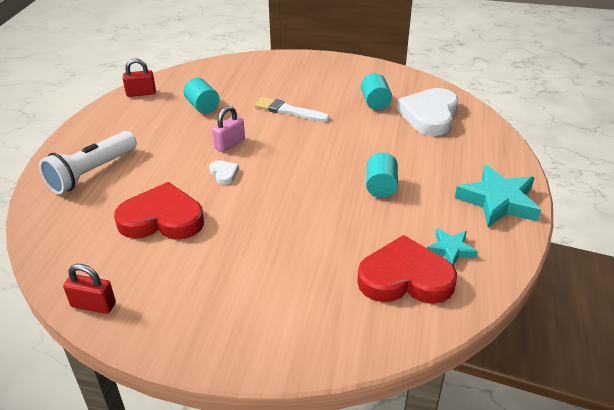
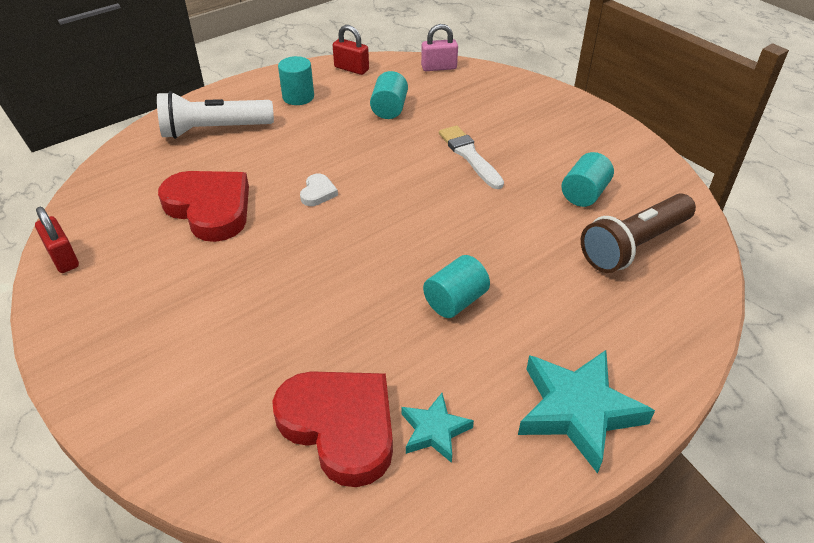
camera: 40 degrees right, 5 degrees up
pink padlock [212,106,245,152] -> pink padlock moved to [421,24,458,71]
white heart [397,88,458,136] -> brown flashlight [581,193,696,273]
none -> turquoise cylinder [278,56,314,105]

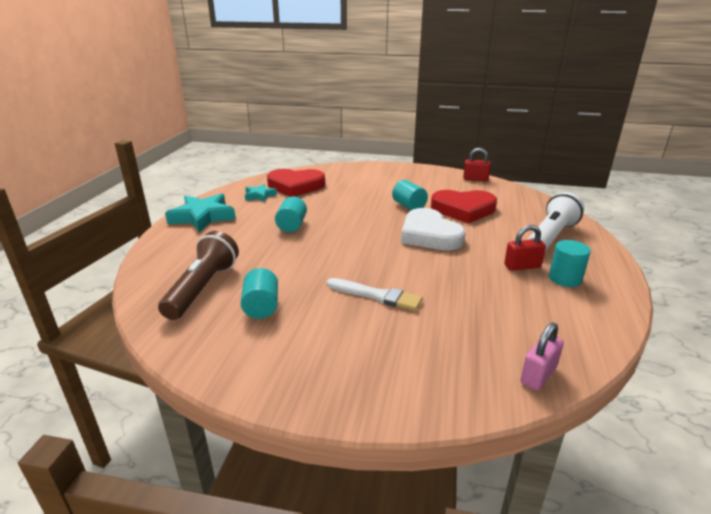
camera: 140 degrees right, 15 degrees down
white heart [300,174,338,206] -> white heart [401,208,466,250], size x2.32
red padlock [333,25,369,75] -> red padlock moved to [504,225,546,271]
turquoise cylinder [370,71,408,119] -> turquoise cylinder moved to [392,180,428,210]

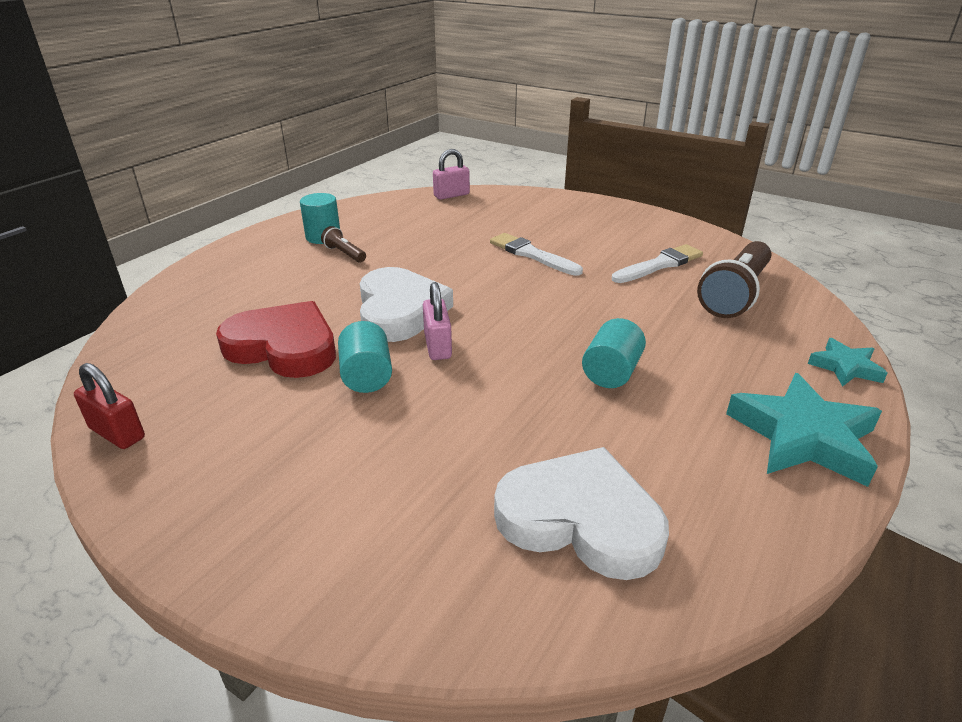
camera: 160 degrees left, 5 degrees up
turquoise cylinder [240,268,278,319] -> white brush [612,244,703,283]
turquoise star [245,184,277,202] -> turquoise star moved to [808,338,888,387]
red heart [267,169,325,197] -> white heart [494,447,669,580]
red padlock [504,225,546,271] -> brown flashlight [321,226,366,262]
white flashlight [528,192,584,251] -> none
none -> pink padlock [423,282,452,360]

